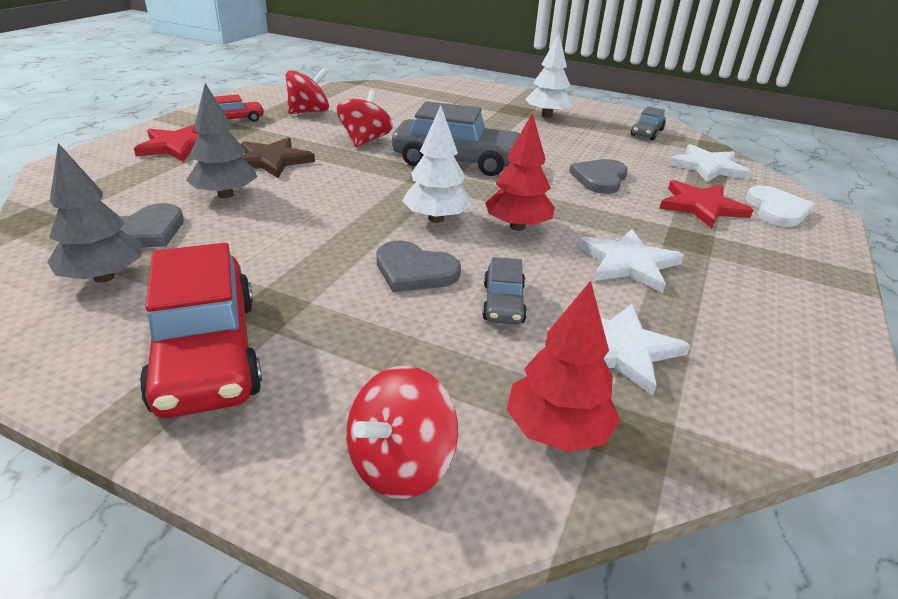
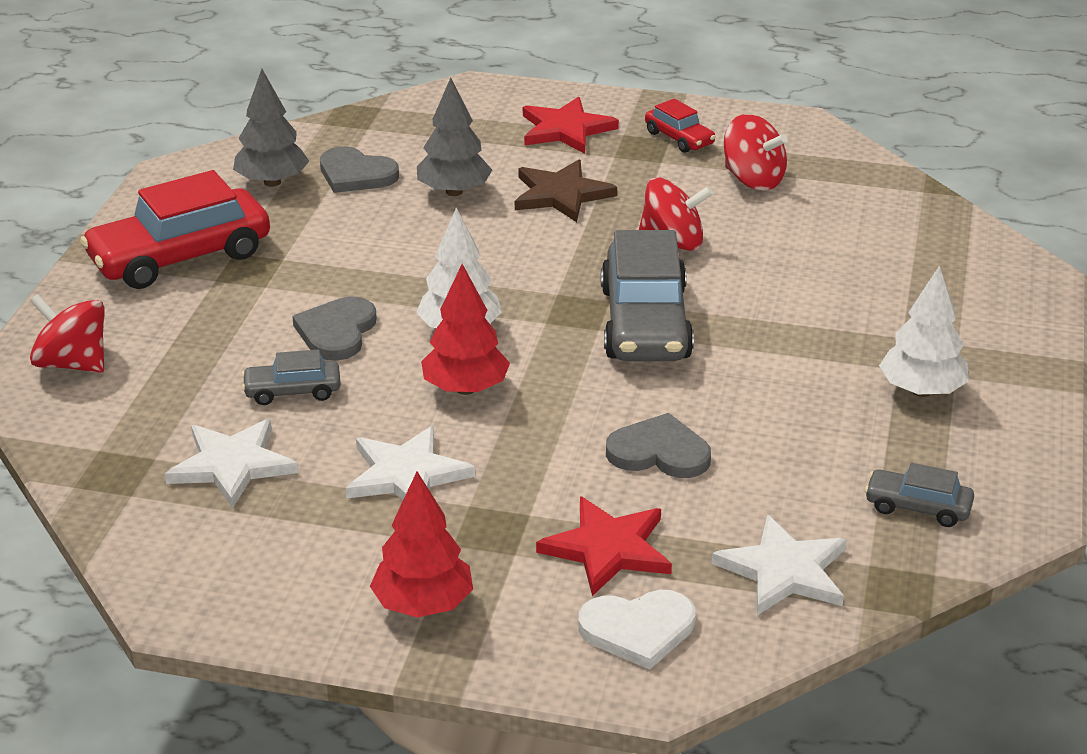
camera: 80 degrees right, 0 degrees up
red tree [507,281,620,452] -> red tree moved to [370,472,473,618]

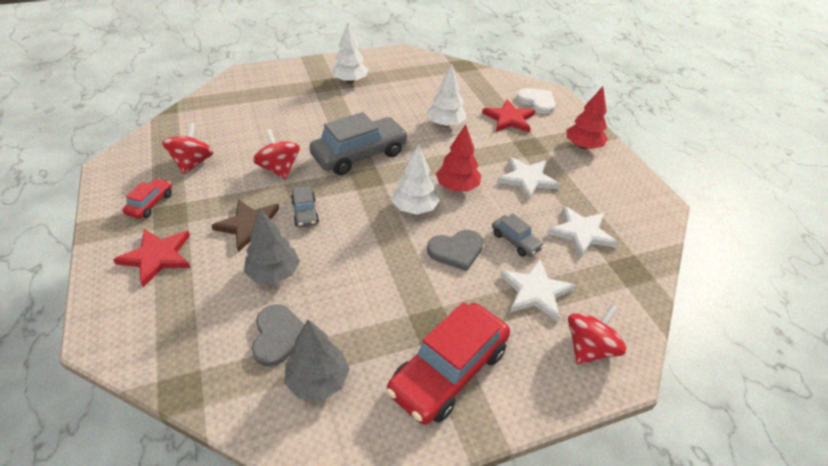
camera: 125 degrees left, 10 degrees up
red spinning top [30,294,104,373] -> red spinning top turned 135 degrees counterclockwise [568,304,627,364]
red car [80,170,270,289] -> red car turned 105 degrees clockwise [386,302,510,425]
grey heart [606,413,711,478] -> white tree [427,65,467,127]
white star [712,514,847,615] -> white star moved to [500,259,576,322]
grey car [865,463,974,527] -> grey car moved to [291,186,319,228]

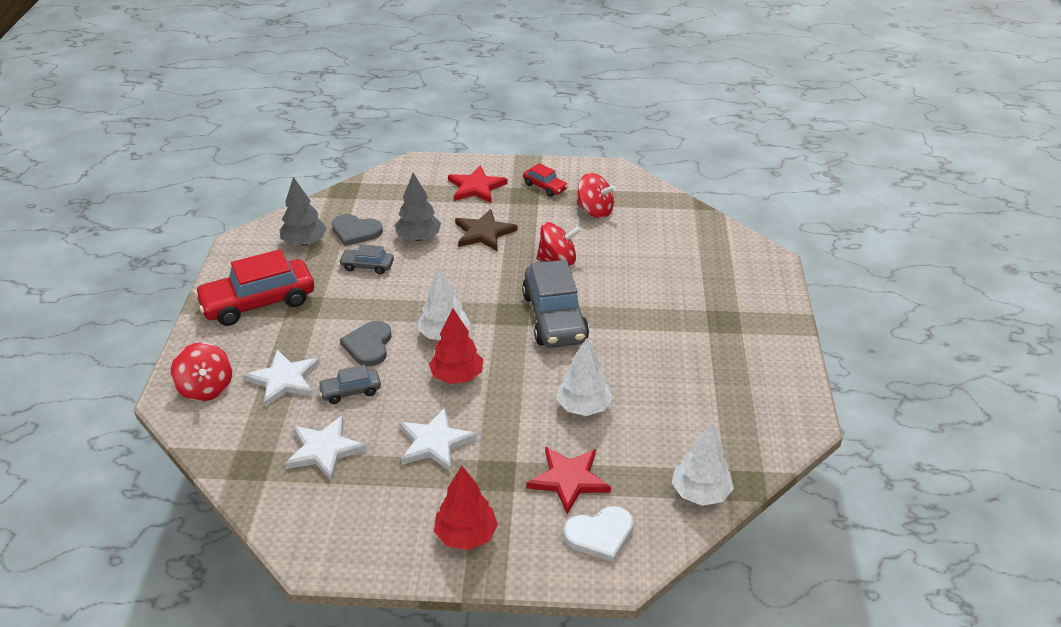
camera: 115 degrees right, 5 degrees down
grey car [291,186,319,228] -> grey car moved to [339,244,394,274]
white tree [332,23,368,84] -> white tree moved to [672,424,734,506]
red car [386,302,510,425] -> red car turned 90 degrees counterclockwise [194,249,314,326]

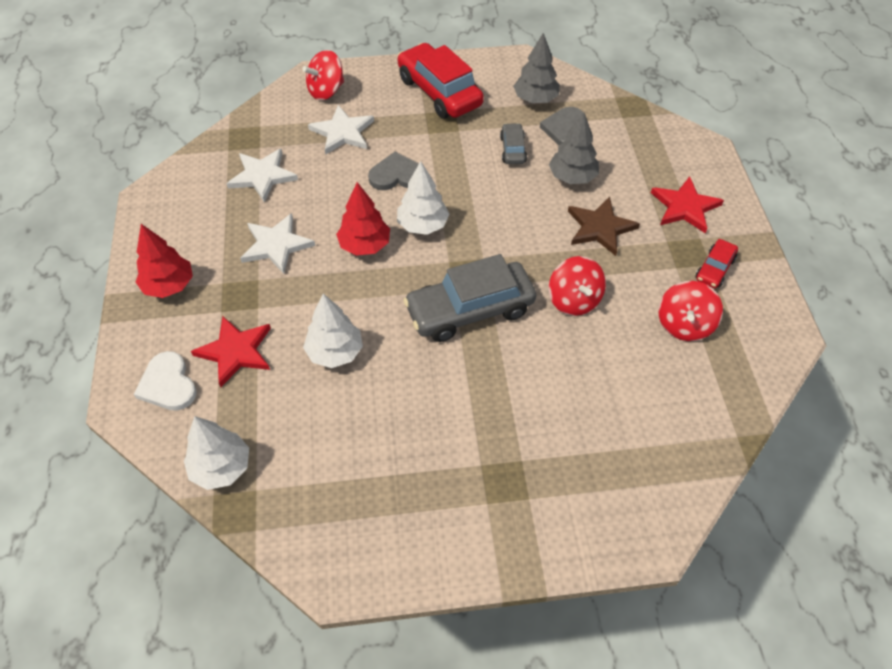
camera: 80 degrees right, 15 degrees up
grey car [318,365,381,404] -> none

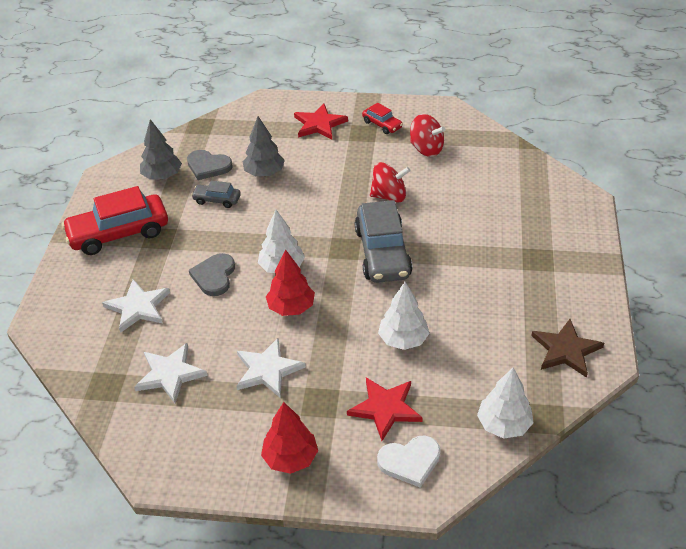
camera: 75 degrees left, 10 degrees down
red spinning top [302,50,344,100] -> none
brown star [568,197,640,256] -> brown star moved to [531,319,604,378]

